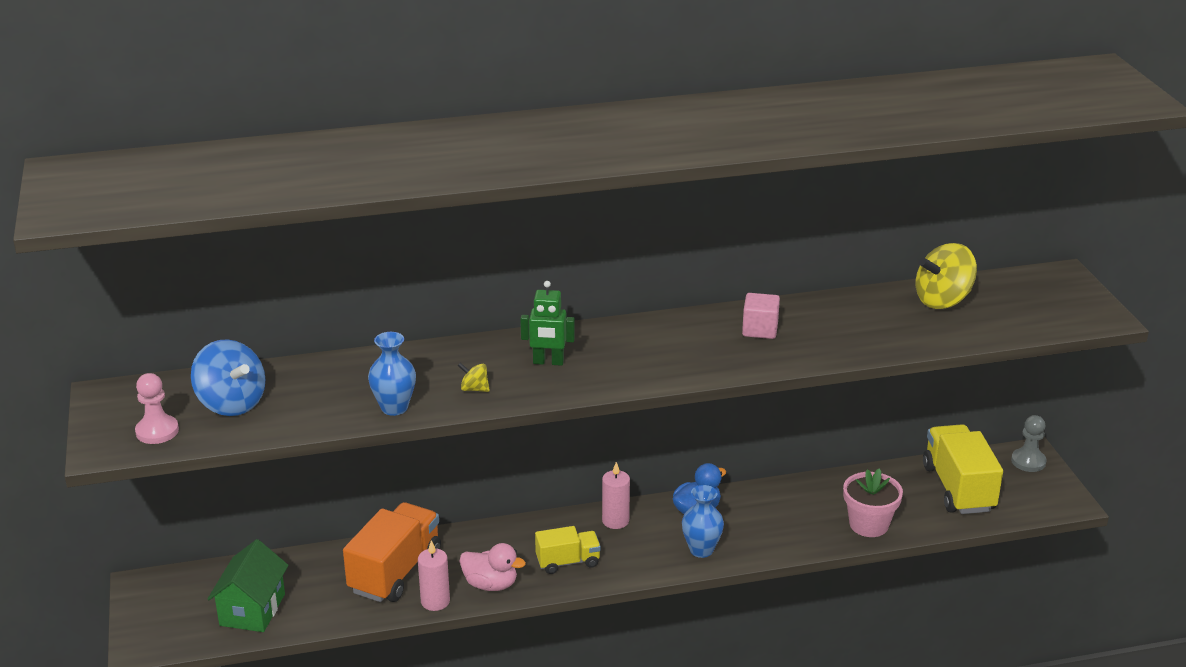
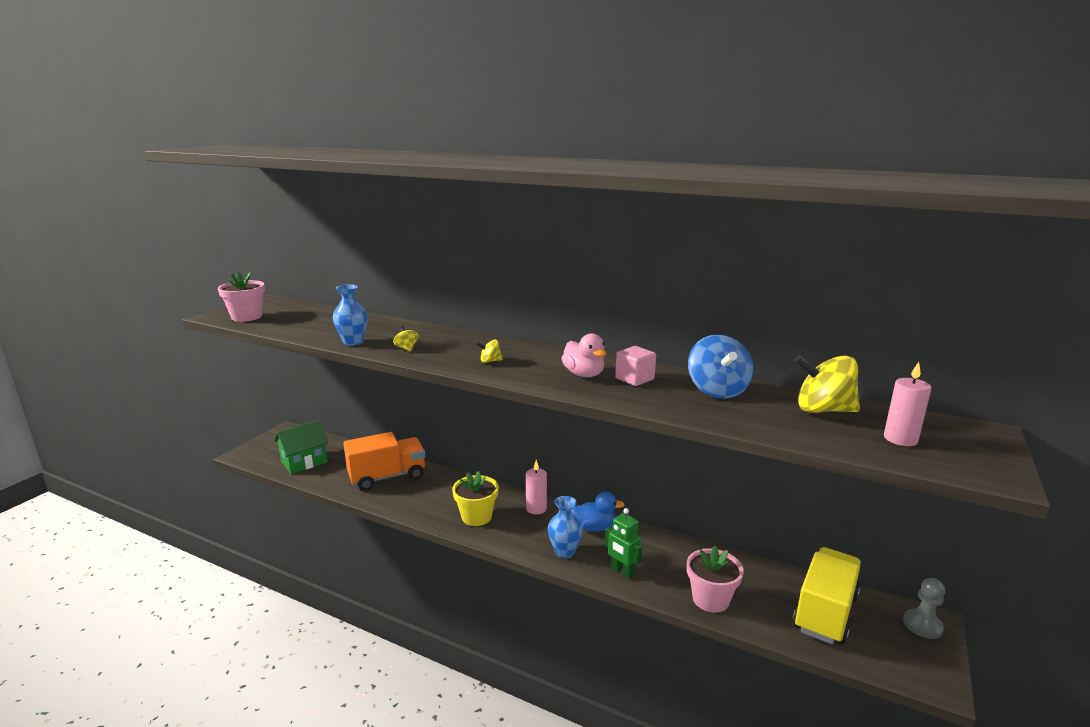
camera: 40 degrees right, 10 degrees down
pink pawn [135,373,179,444] -> pink flower pot [218,272,265,322]
blue spinning top [191,339,265,416] -> blue spinning top moved to [688,335,753,399]
pink candle [418,540,450,611] -> pink candle moved to [884,362,932,446]
pink duck [460,543,526,591] -> pink duck moved to [561,333,606,377]
green robot [520,281,575,366] -> green robot moved to [605,508,642,579]
yellow truck [535,526,601,574] -> yellow flower pot [452,471,499,526]
none -> yellow spinning top [476,339,503,363]

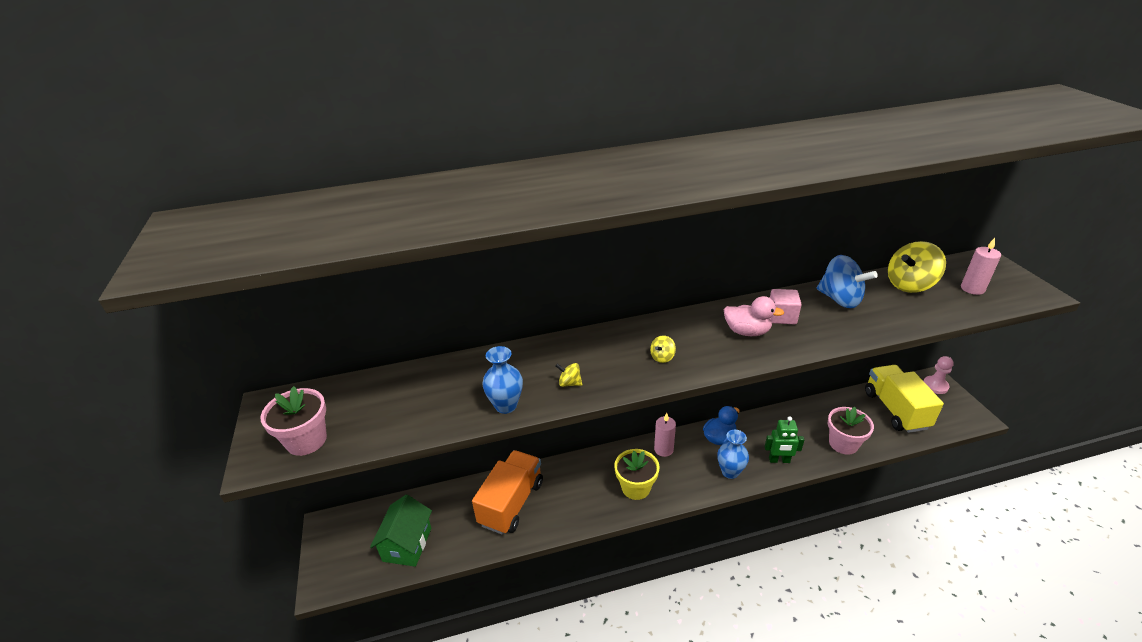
camera: 40 degrees left, 15 degrees up
grey pawn [903,578,945,639] -> pink pawn [923,356,954,394]

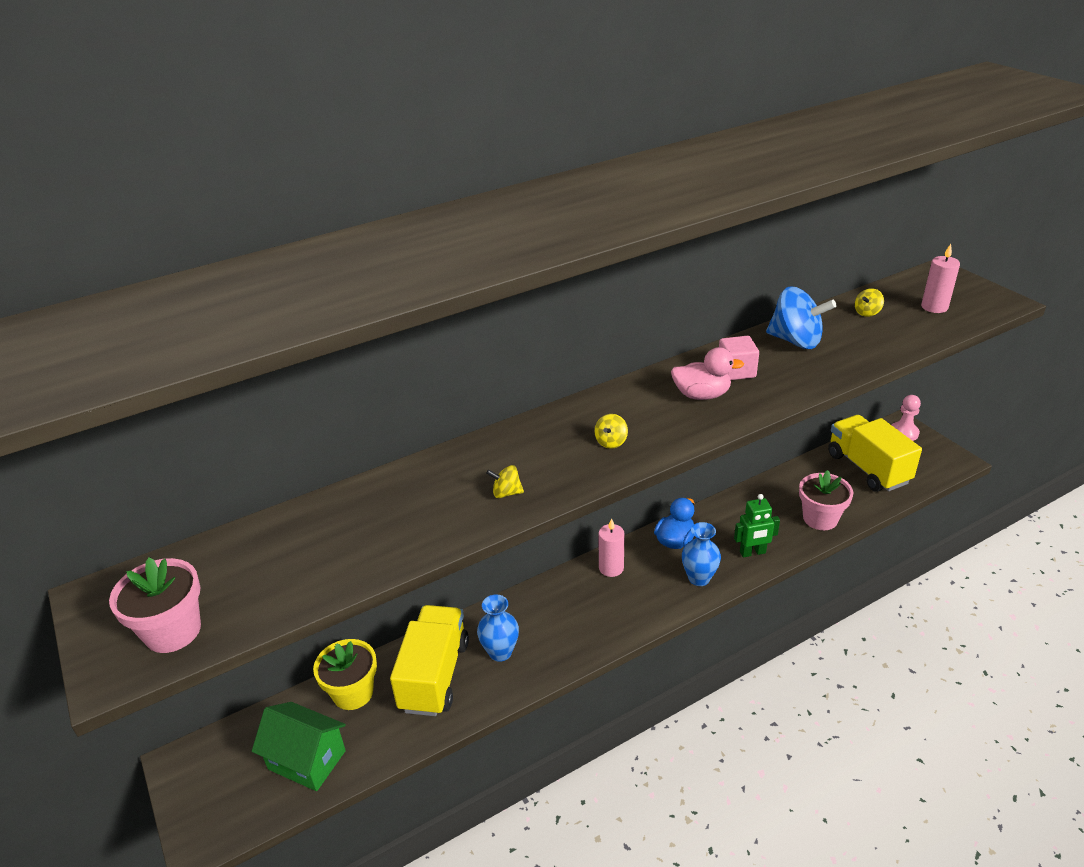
camera: 15 degrees left, 0 degrees up
green house [370,495,432,567] -> green house turned 60 degrees counterclockwise [252,702,346,791]
orange truck [472,450,543,535] -> yellow truck [390,605,469,716]
blue vase [482,346,523,414] -> blue vase moved to [477,594,519,662]
yellow flower pot [614,449,660,500] -> yellow flower pot moved to [313,639,377,710]
yellow spinning top [888,241,946,293] -> yellow spinning top [855,288,884,317], size x0.46

